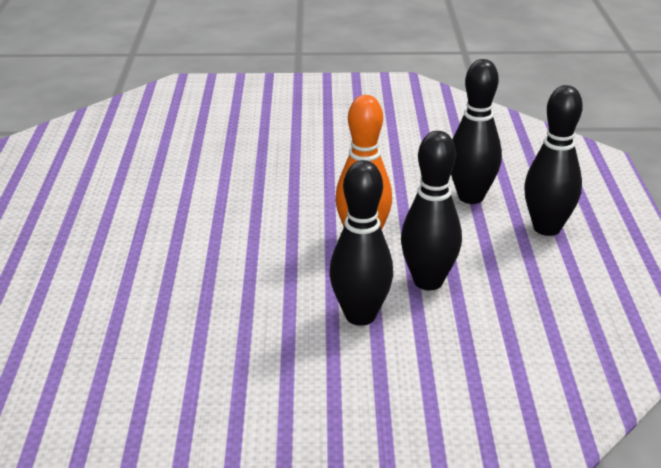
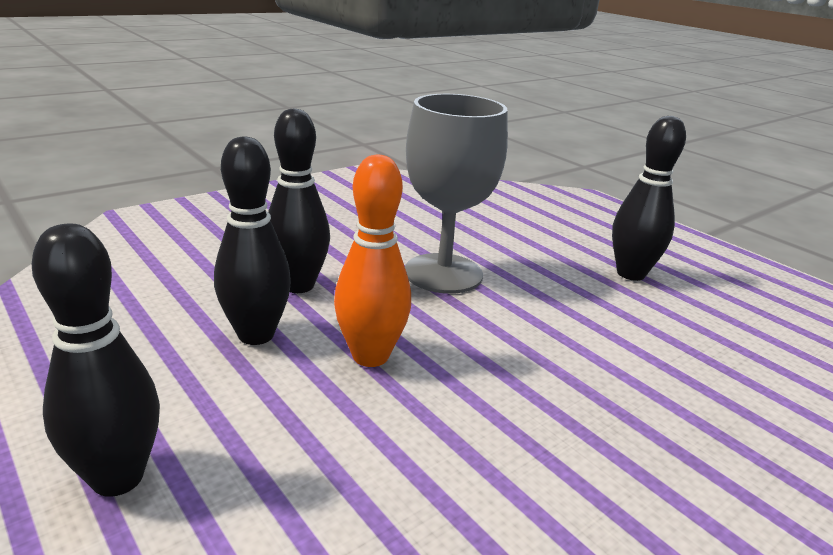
camera: 140 degrees right, 5 degrees down
black bowling pin [451,59,502,204] -> black bowling pin moved to [612,116,686,281]
none -> grey goblet [405,94,508,294]

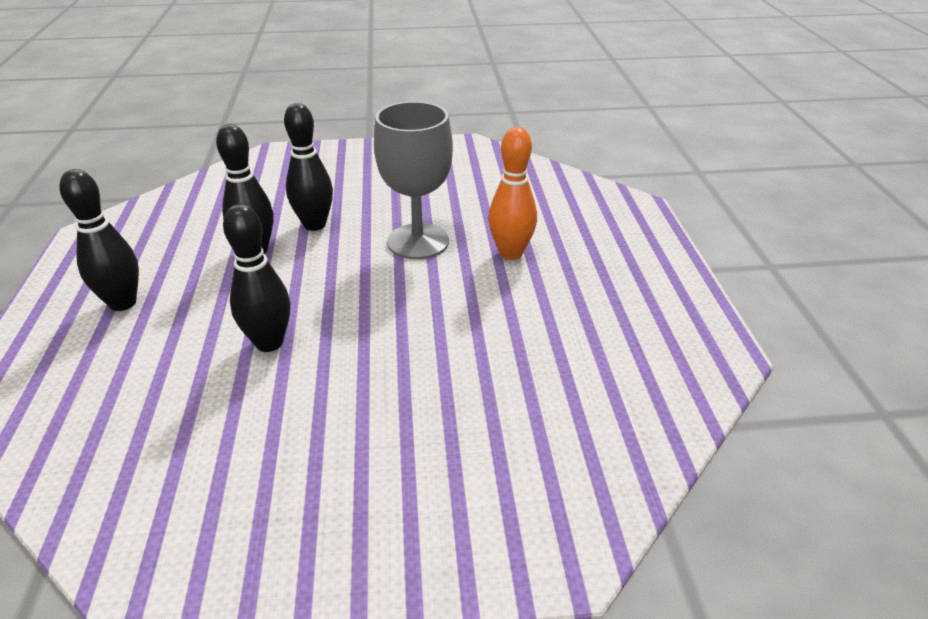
camera: 35 degrees right, 10 degrees up
orange bowling pin [334,155,411,367] -> orange bowling pin moved to [488,127,537,260]
black bowling pin [612,116,686,281] -> black bowling pin moved to [223,204,290,352]

